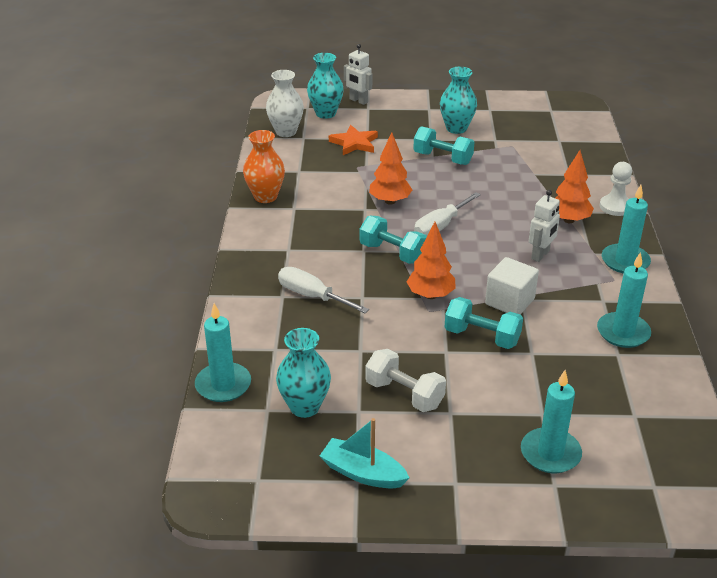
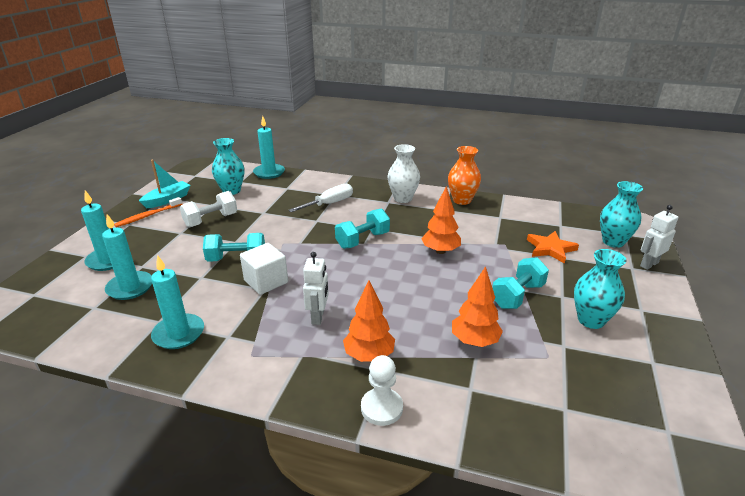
camera: 105 degrees right, 5 degrees down
white vase [266,70,304,137] -> white vase moved to [387,144,420,203]
orange tree [407,222,456,299] -> orange tree moved to [452,266,503,347]
white screwdriver [414,192,481,236] -> none
turquoise dumbbell [445,297,523,349] -> turquoise dumbbell turned 45 degrees clockwise [203,233,265,262]
white robot [529,190,560,262] -> white robot turned 135 degrees counterclockwise [303,252,329,325]
turquoise candle [602,185,651,273] -> turquoise candle moved to [102,214,152,300]
none -> orange toothbrush [114,197,182,227]

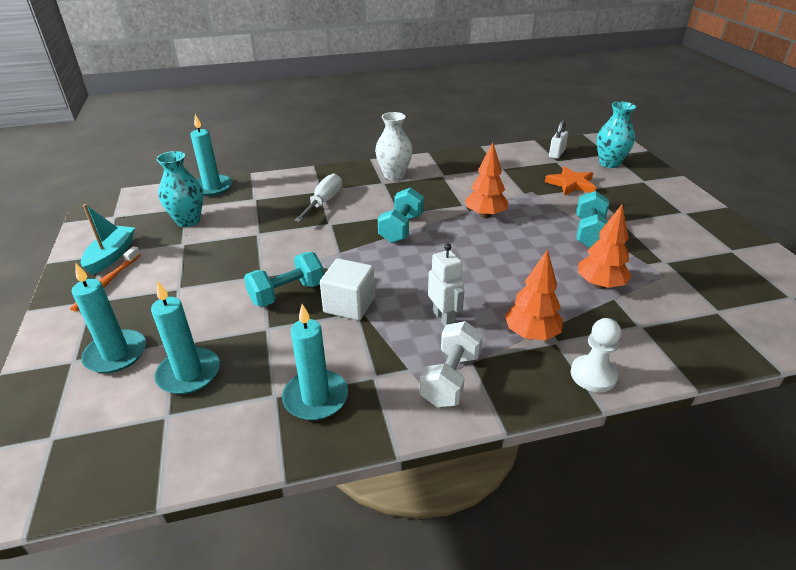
camera: 30 degrees left, 5 degrees up
white dumbbell [180,191,237,228] -> white dumbbell moved to [419,321,483,407]
orange vase [448,146,481,205] -> none
turquoise vase [574,249,627,329] -> none
white robot [640,205,678,270] -> none
none -> white padlock [549,120,568,159]

